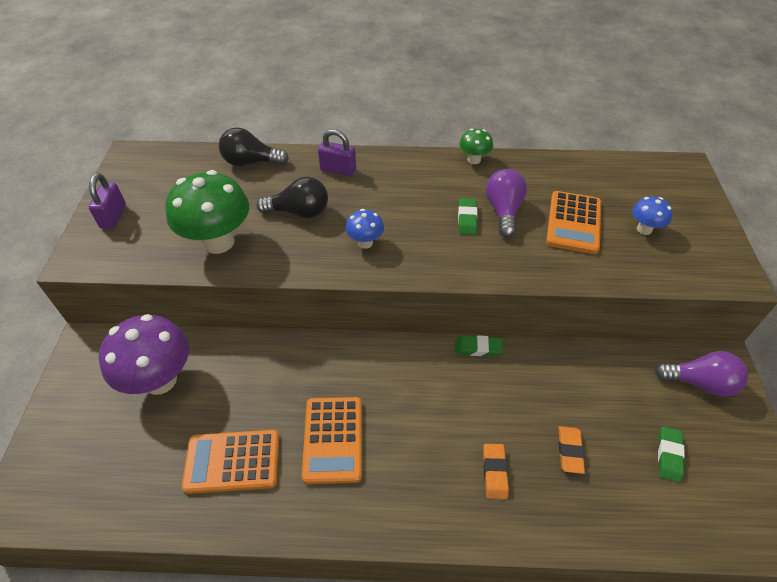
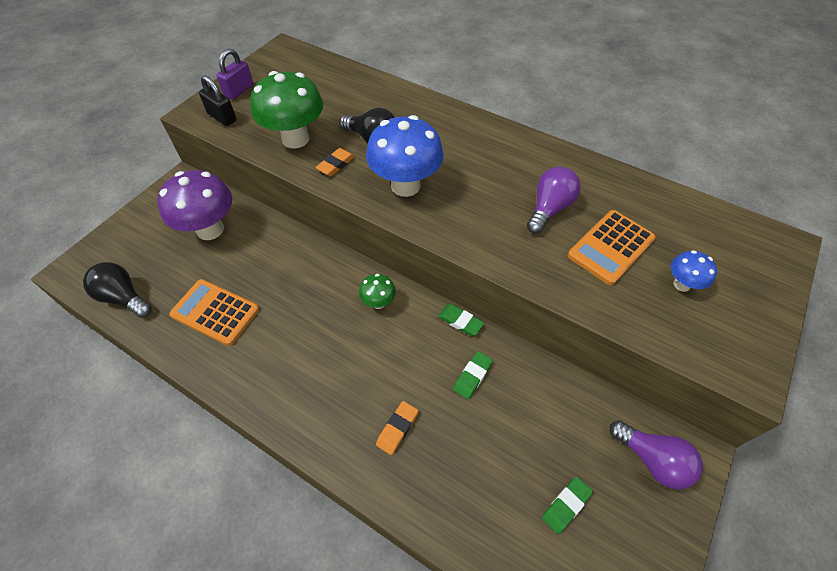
camera: 30 degrees right, 5 degrees up
black light bulb [219,127,289,166] -> black light bulb moved to [83,262,152,318]
orange calculator [302,397,362,484] -> none
purple padlock [318,129,356,176] -> none
blue mushroom [345,209,384,249] -> blue mushroom [366,115,444,197], size x2.04
green eraser [458,198,478,235] -> green eraser moved to [453,351,493,399]
green mushroom [459,129,493,164] -> green mushroom moved to [359,274,396,309]
orange eraser [558,426,585,474] -> orange eraser moved to [315,148,355,176]
none -> black padlock [199,75,236,126]

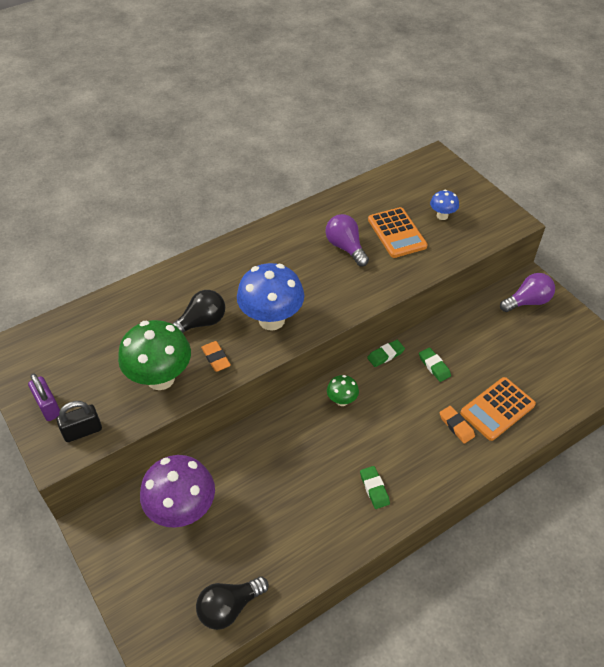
camera: 65 degrees left, 5 degrees down
orange calculator [169,279,259,346] -> orange calculator moved to [460,377,536,441]
green eraser [542,476,593,534] -> green eraser moved to [360,466,390,509]

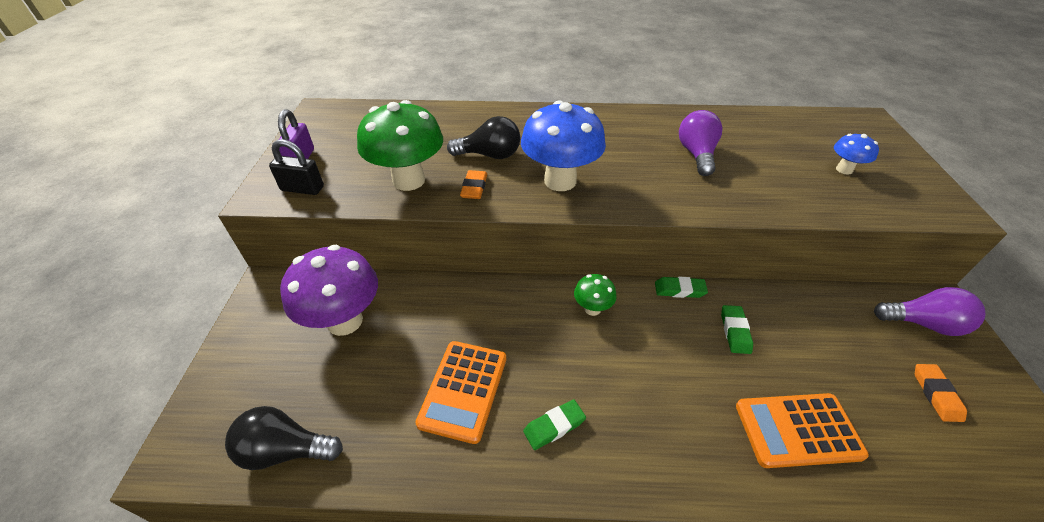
camera: 35 degrees right, 5 degrees down
green eraser [360,466,390,509] -> green eraser turned 45 degrees clockwise [523,399,586,450]
orange calculator [368,207,428,258] -> orange calculator moved to [415,341,506,444]
orange eraser [440,406,475,444] -> orange eraser moved to [915,364,967,422]

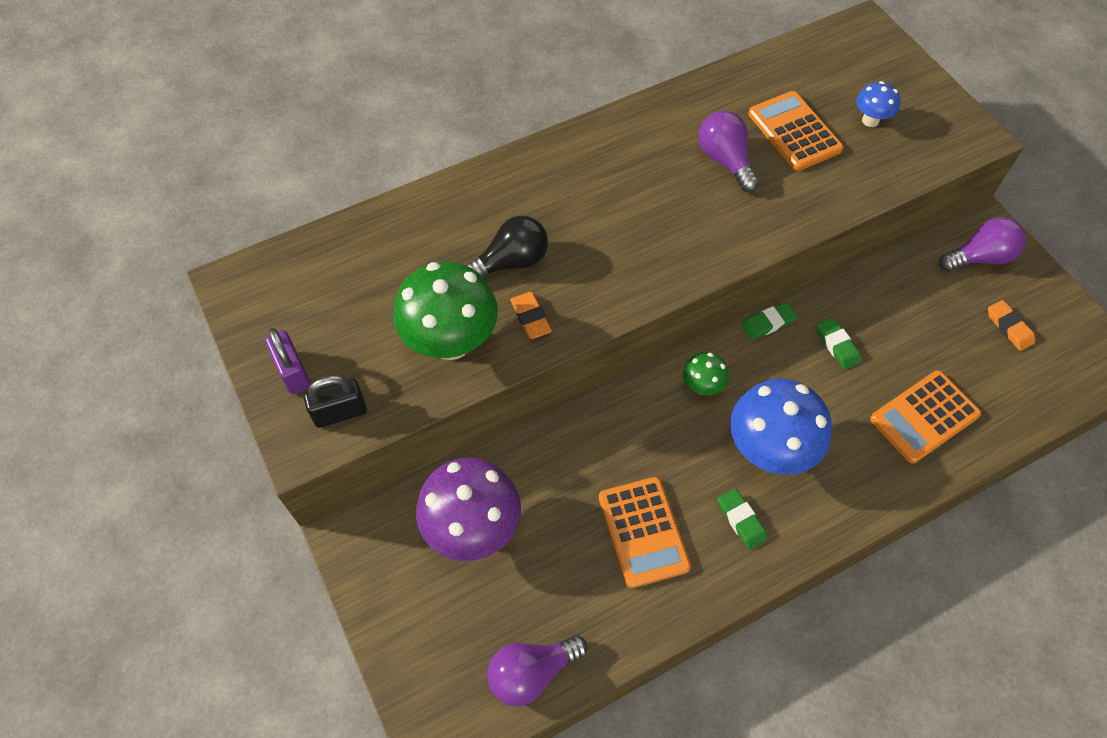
camera: 30 degrees left, 15 degrees up
black light bulb [225,406,343,470] -> purple light bulb [487,635,588,707]
blue mushroom [521,100,606,191] -> blue mushroom moved to [730,379,832,475]
green eraser [523,399,586,450] -> green eraser turned 60 degrees counterclockwise [718,488,767,550]
none -> orange calculator [748,91,843,171]

